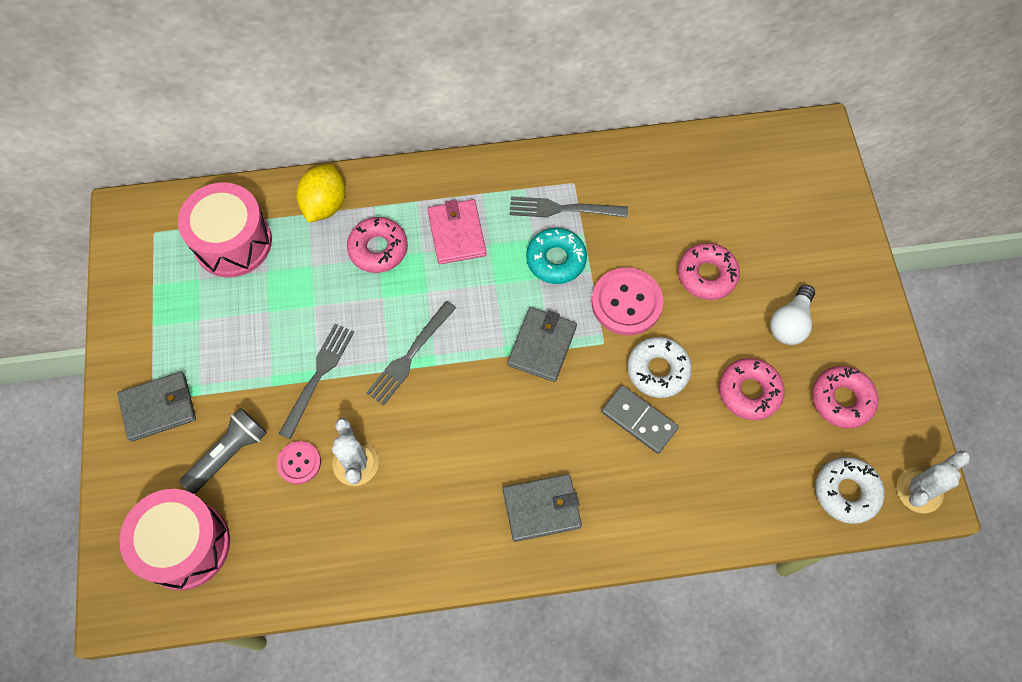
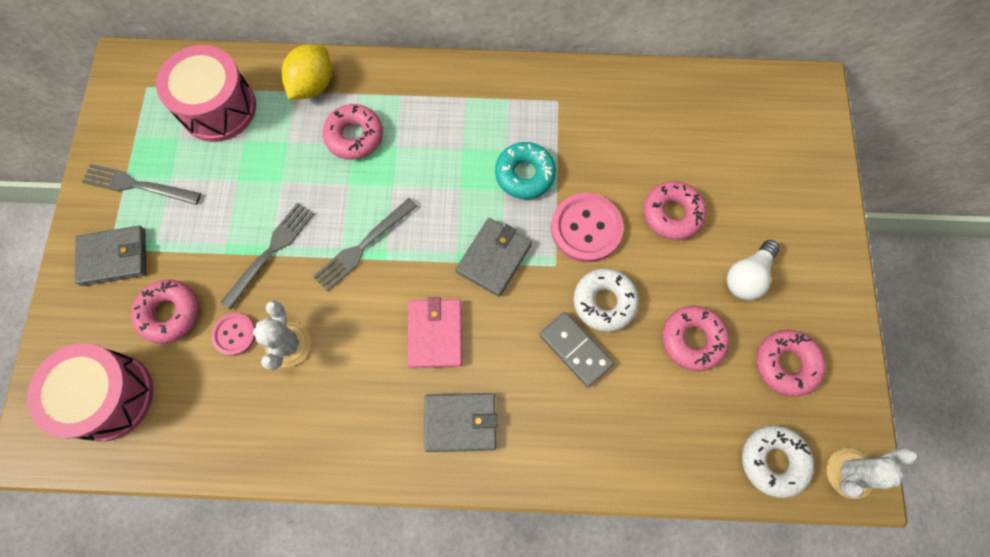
camera: 10 degrees right, 5 degrees up
grey flashlight [179,408,267,494] -> pink donut [131,280,199,344]
pink wallet [428,199,486,264] -> pink wallet moved to [407,297,462,368]
grey fork [509,197,628,217] -> grey fork moved to [82,164,201,205]

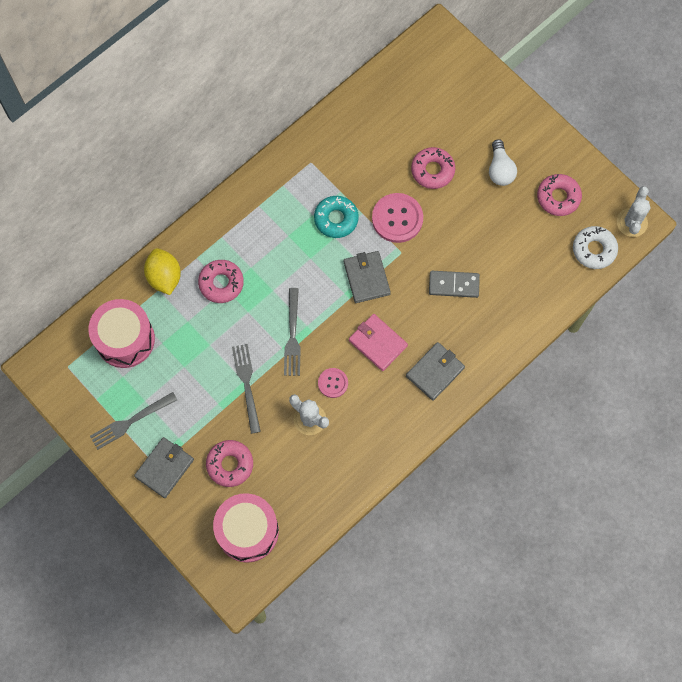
camera: 45 degrees left, 0 degrees up
pink button [211,313,255,356] -> pink button moved to [318,368,348,398]
white donut [573,268,639,332] -> none
pink donut [662,306,729,371] -> none

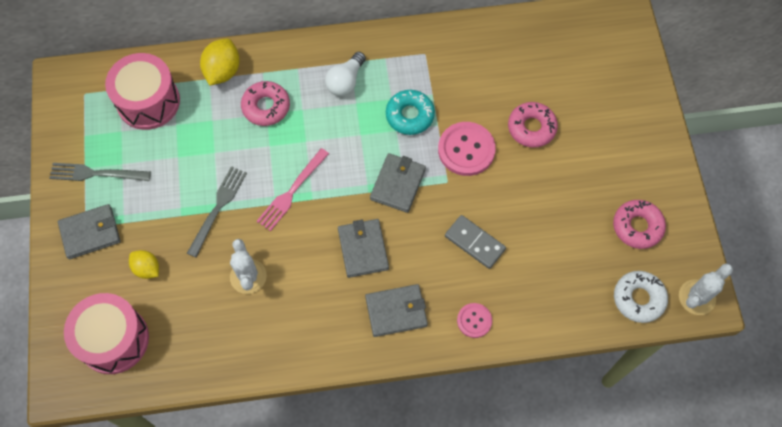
camera: 35 degrees right, 5 degrees down
pink donut [206,440,253,487] -> yellow lemon [129,250,159,279]
grey fork [284,288,301,376] -> pink fork [257,148,329,231]
pink button [318,368,348,398] -> pink button moved to [457,303,492,338]
pink wallet [349,314,408,371] -> grey wallet [338,219,389,278]
white light bulb [489,139,517,186] -> white light bulb moved to [325,52,366,96]

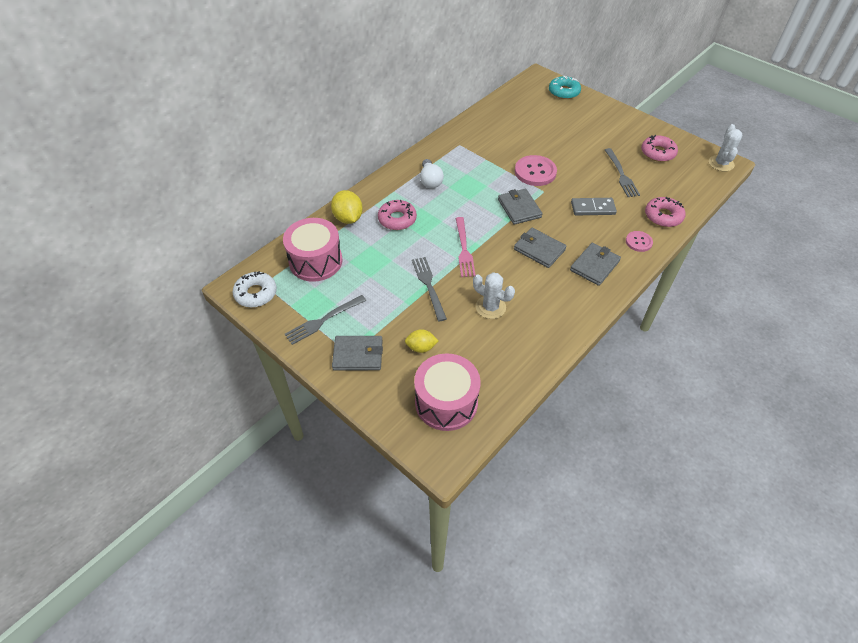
camera: 40 degrees left, 15 degrees down
grey wallet [58,204,121,259] -> grey wallet turned 60 degrees clockwise [332,336,383,370]
turquoise donut [386,90,435,135] -> turquoise donut moved to [549,76,581,99]
pink donut [508,102,558,148] -> pink donut moved to [645,196,686,227]
white donut [614,271,668,323] -> white donut moved to [232,271,277,307]
none -> grey fork [605,148,640,197]

